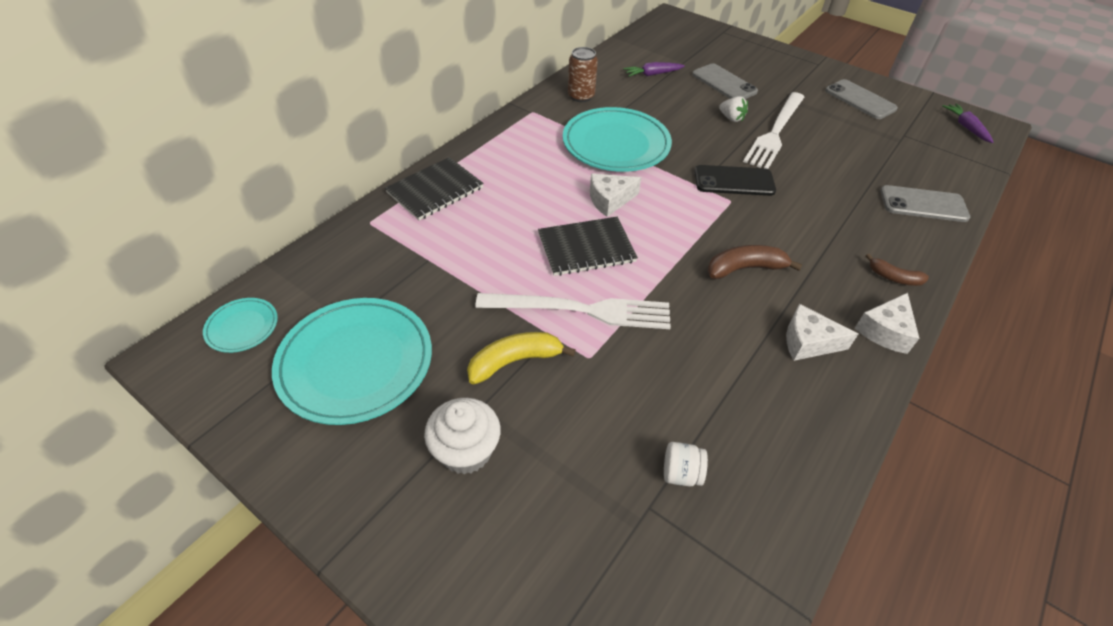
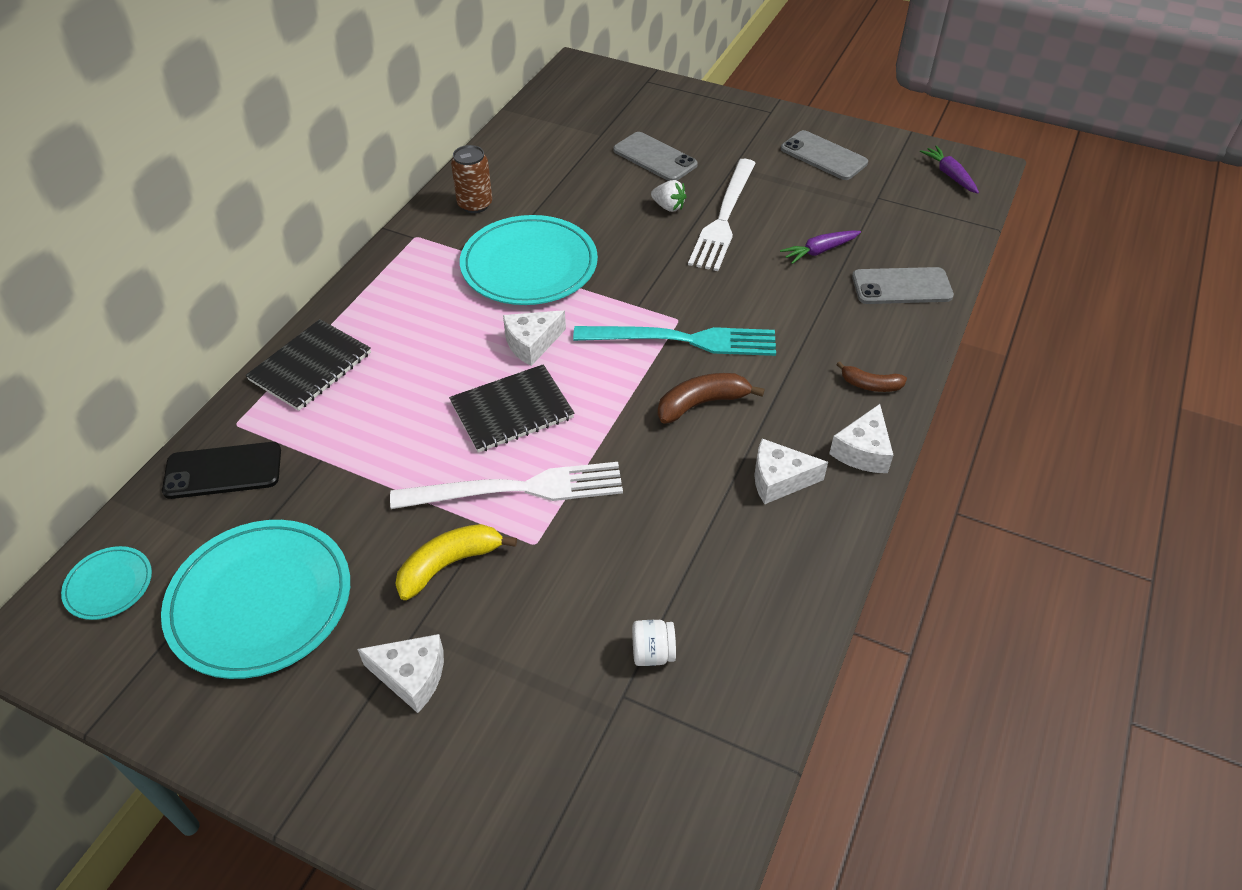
camera: 10 degrees left, 0 degrees up
white cupcake [424,398,501,475] -> white cheese [357,634,444,713]
purple carrot [623,62,685,77] -> purple carrot moved to [780,231,861,264]
black phone [694,165,776,196] -> black phone moved to [162,442,281,499]
none -> turquoise fork [573,326,776,356]

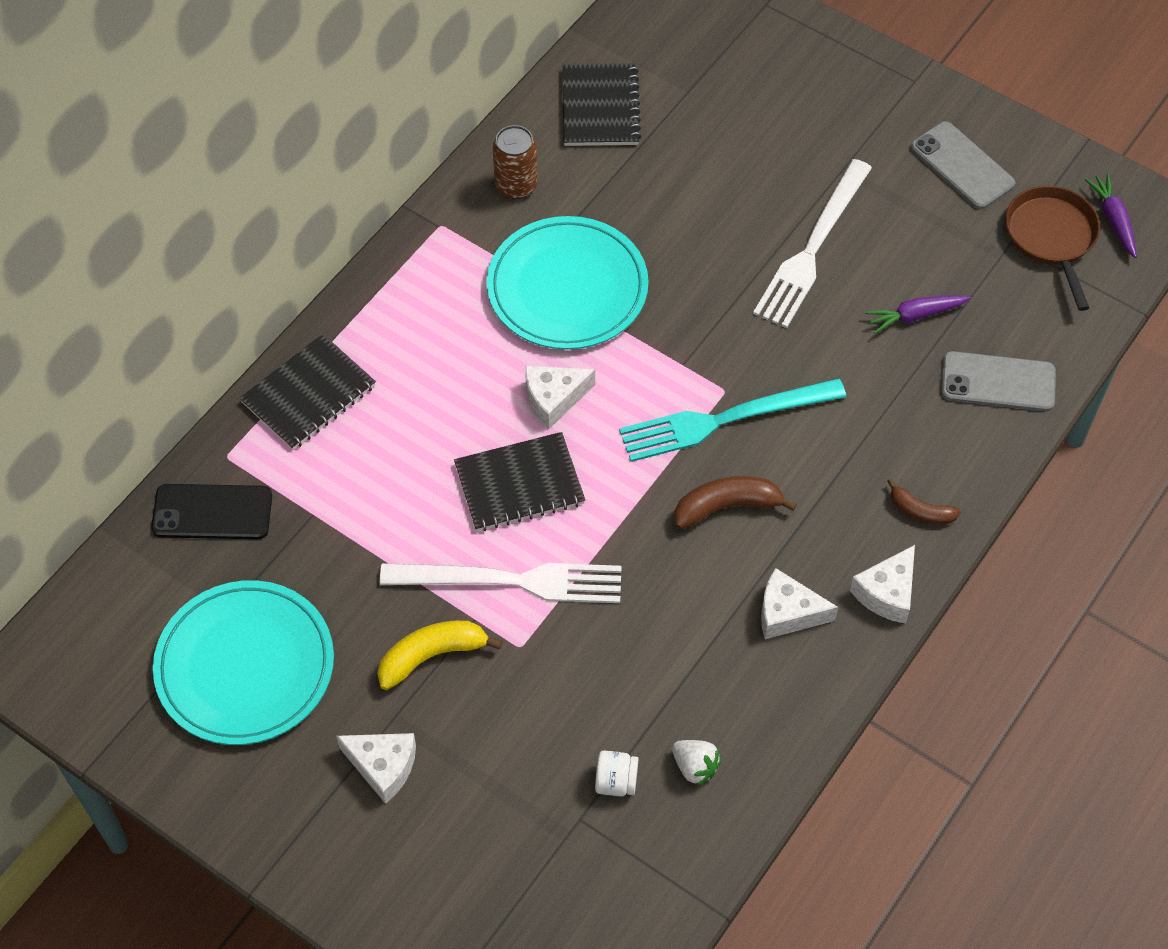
camera: 10 degrees right, 10 degrees up
turquoise plate [61,546,152,620] -> none
turquoise fork [573,326,776,356] -> turquoise fork turned 150 degrees clockwise [619,378,846,462]
grey phone [613,132,698,181] -> none
white strawberry [651,180,687,212] -> white strawberry moved to [672,740,721,786]
none -> black notebook [562,63,641,146]
none -> brown pan [1006,186,1100,311]

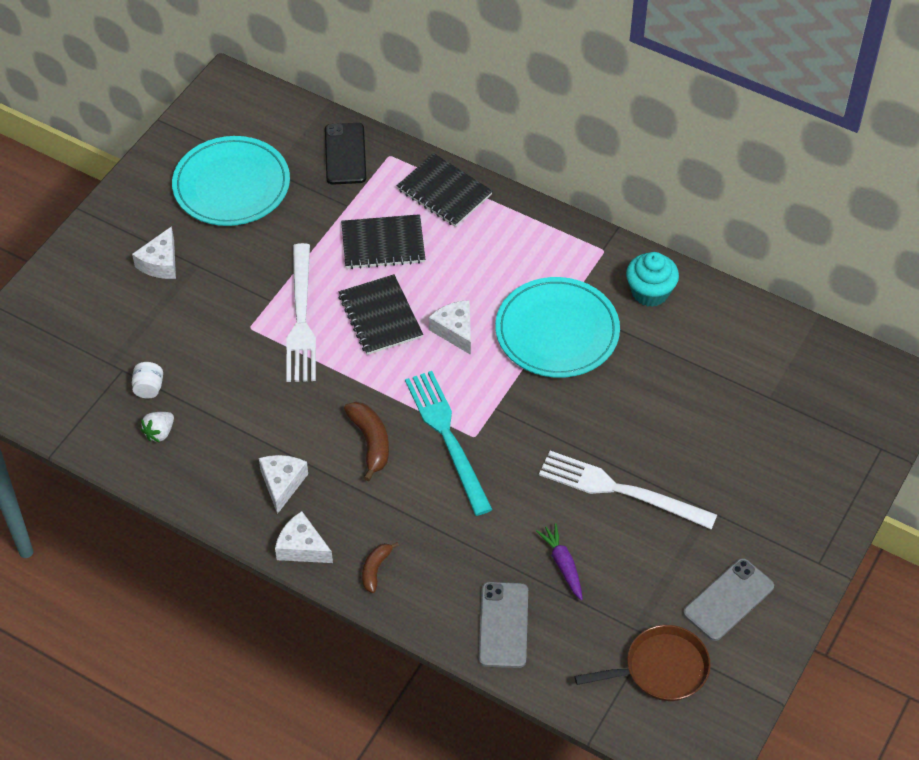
camera: 85 degrees right, 5 degrees down
yellow banana [377,621,502,690] -> none
brown can [493,125,538,199] -> turquoise cupcake [626,252,679,307]
black notebook [562,63,641,146] -> black notebook moved to [341,214,425,269]
purple carrot [1084,173,1137,258] -> none

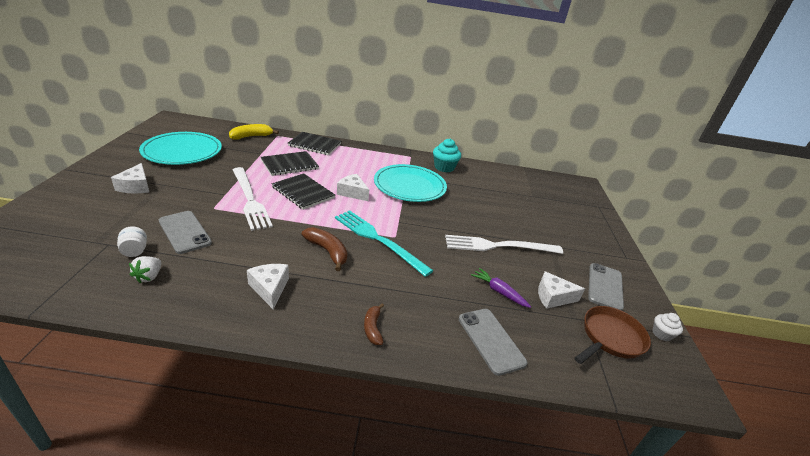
camera: 30 degrees left, 20 degrees down
white cheese [275,511,333,563] -> white cheese moved to [538,271,585,309]
black phone [325,123,366,184] -> yellow banana [229,124,279,139]
none -> grey phone [159,211,212,254]
none -> white cupcake [652,313,683,341]

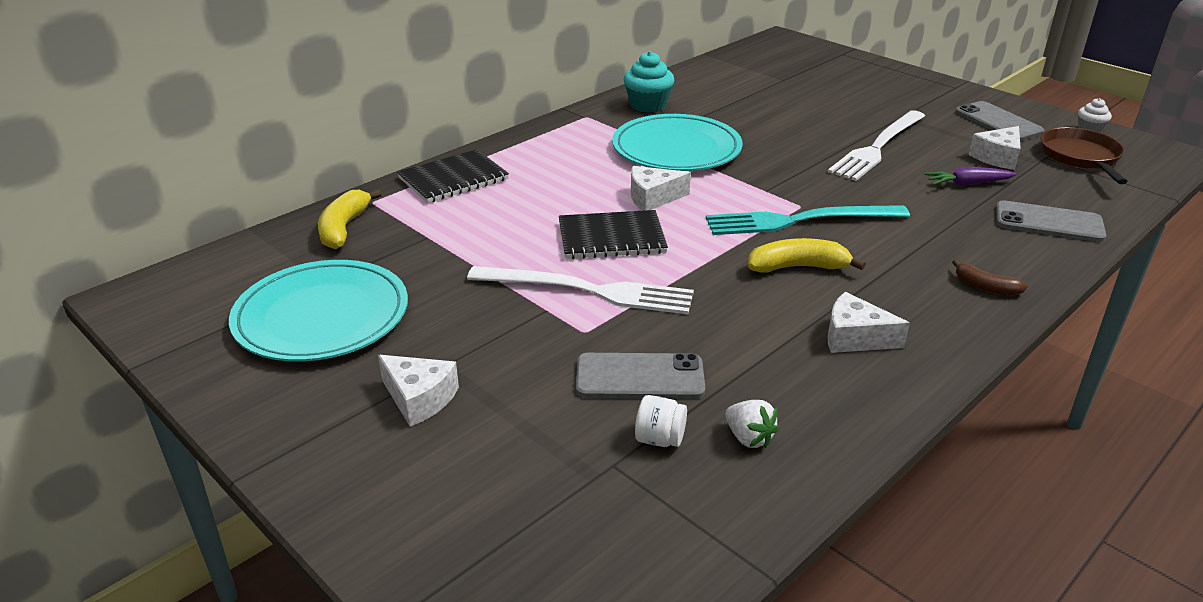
camera: 45 degrees left, 0 degrees up
black notebook [261,151,319,176] -> none
brown banana [302,227,348,271] -> yellow banana [748,238,866,273]

